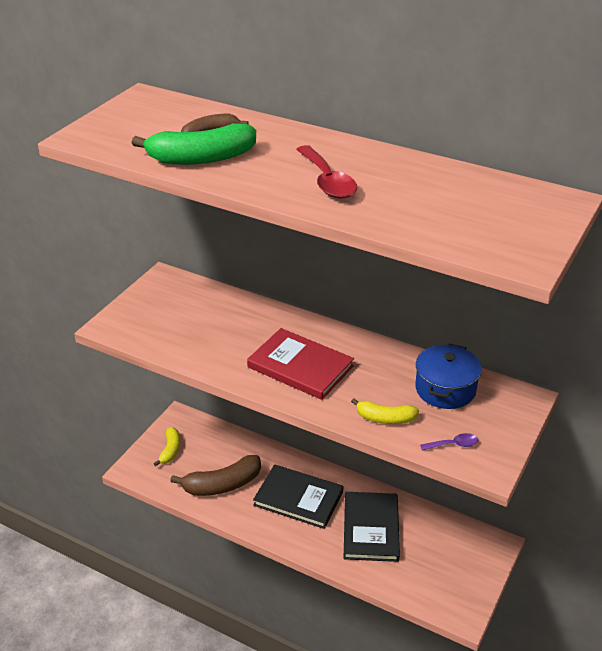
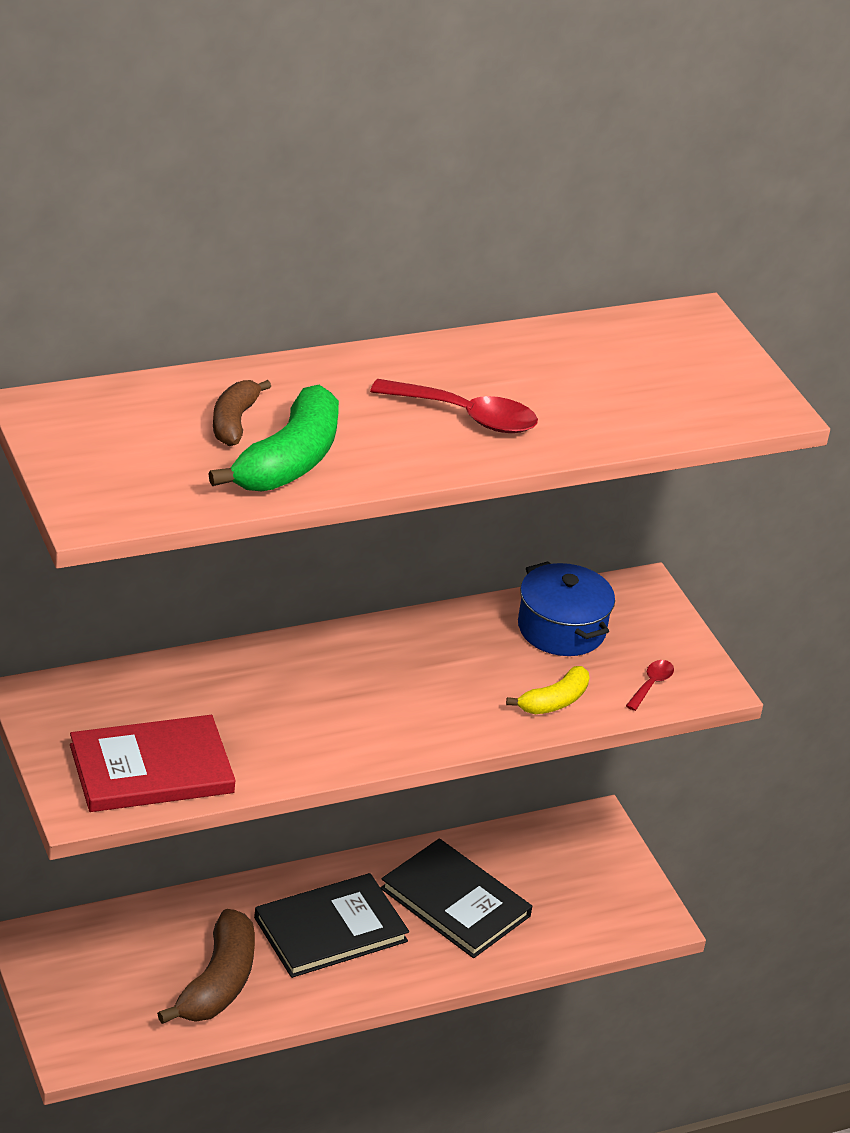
camera: 55 degrees left, 0 degrees up
yellow banana [154,427,180,466] -> none
red book [247,328,354,400] -> red book moved to [70,715,236,812]
purple spoon [420,433,478,451] -> red spoon [626,660,674,711]

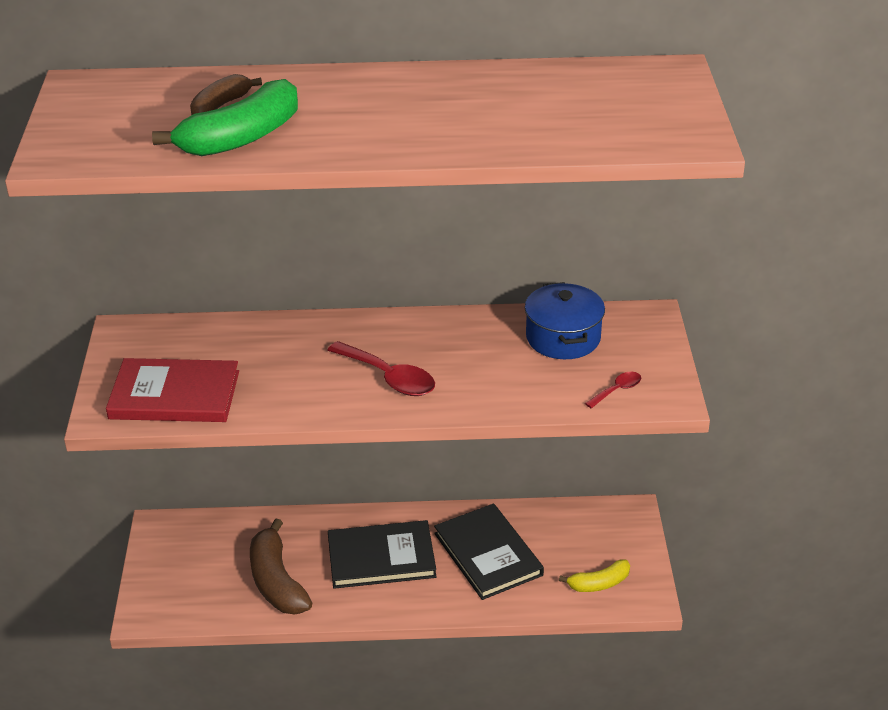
camera: 25 degrees right, 0 degrees up
brown banana [157,909,255,1024] -> brown banana turned 120 degrees clockwise [250,519,312,614]
red spoon [370,379,538,433] -> red spoon moved to [328,341,435,396]
yellow banana [506,666,590,714] -> yellow banana moved to [559,559,630,592]

